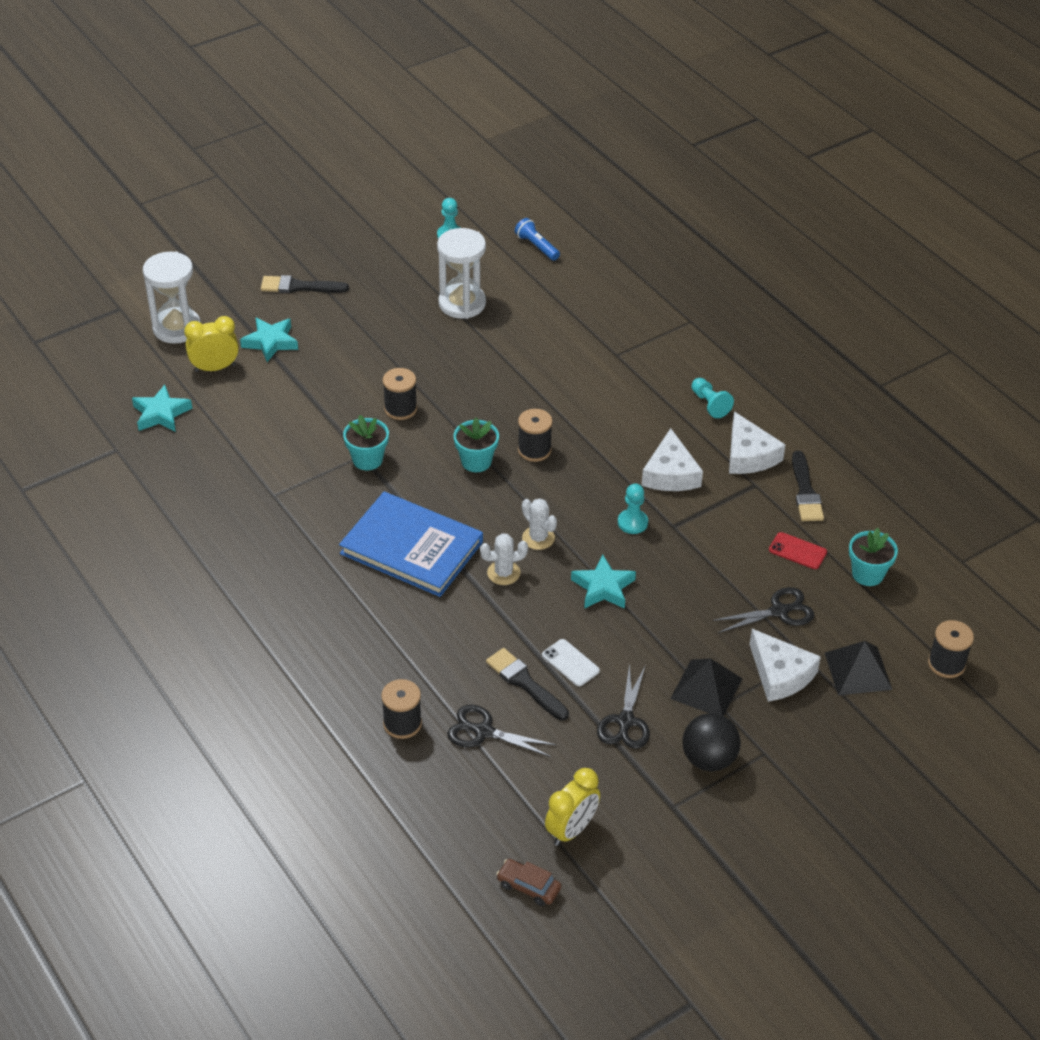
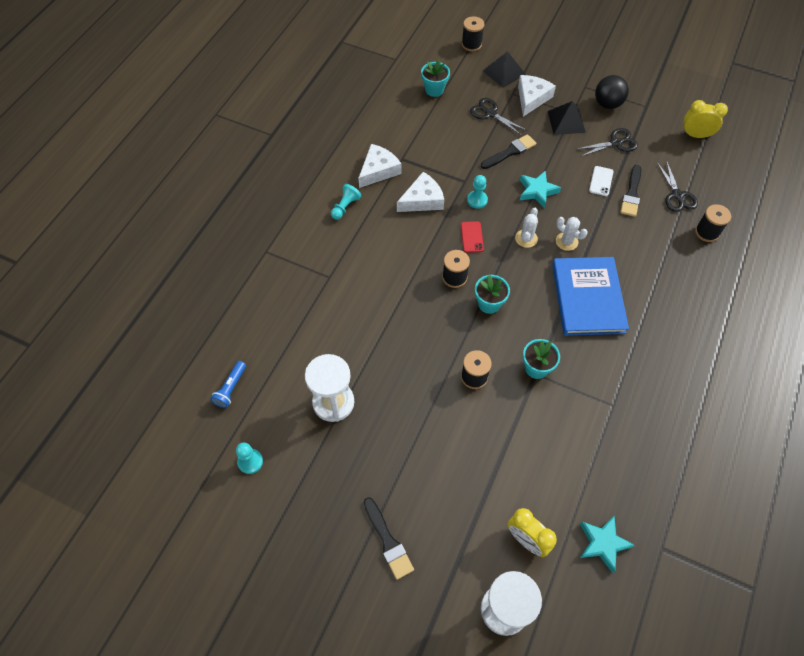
camera: 120 degrees left, 15 degrees up
turquoise star [240,318,298,362] -> none
brown car [496,859,561,906] -> none
red phone [769,532,827,569] -> red phone moved to [461,221,484,253]
black brush [792,451,824,521] -> black brush moved to [481,134,536,169]

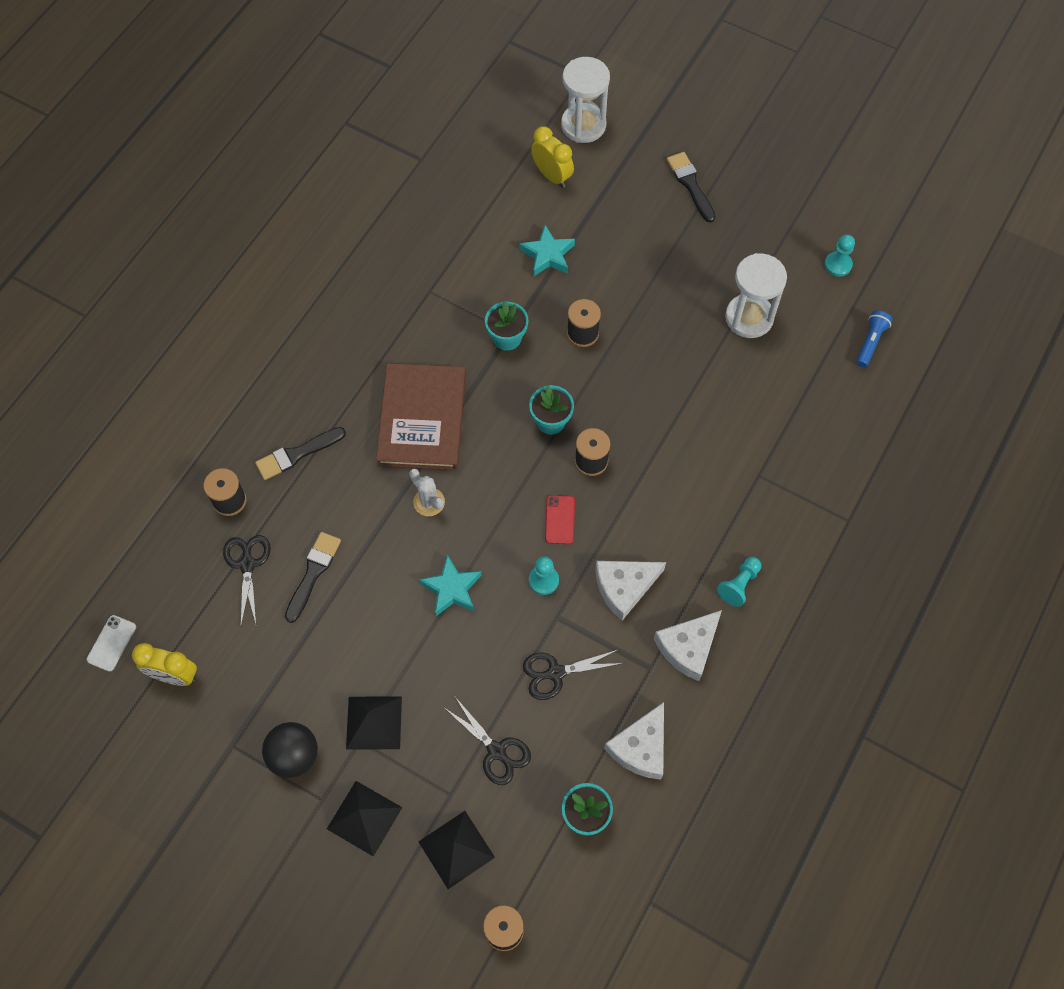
camera: 175 degrees left, 5 degrees up
black brush [481,134,536,169] -> black brush moved to [255,427,346,480]
white cactus [515,208,538,248] -> none
white cheese [518,75,556,117] -> white cheese moved to [604,702,664,780]
blue book [552,257,629,336] -> brown book [376,363,466,470]
black scissors [577,128,638,157] -> black scissors moved to [523,649,624,700]
turquoise star [580,516,635,573] -> turquoise star moved to [519,225,575,277]
white phone [589,166,613,196] -> white phone moved to [87,615,136,672]
none -> black pyramid [327,781,402,857]

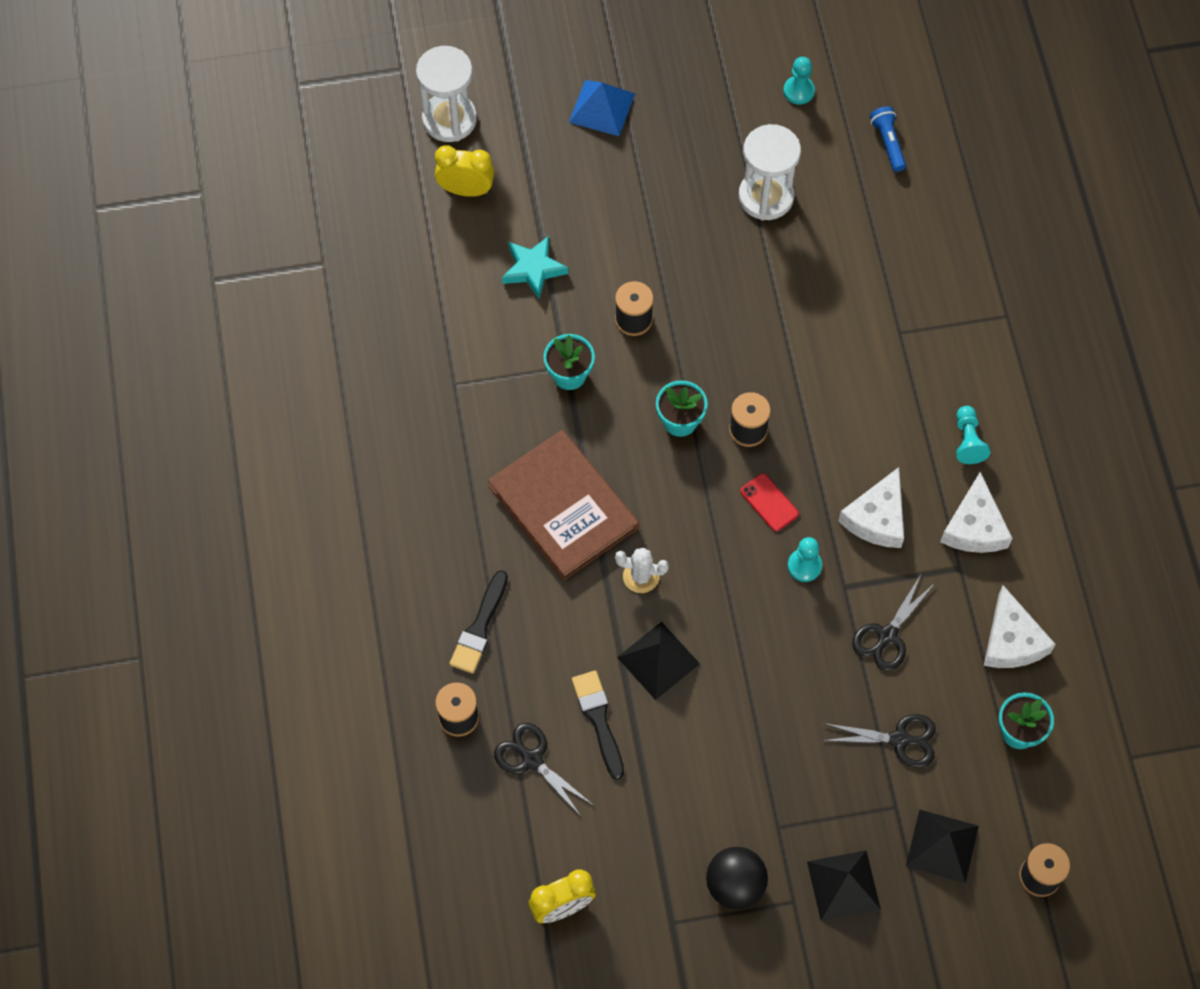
camera: 40 degrees left, 0 degrees up
white phone [87,615,136,672] -> none
black pyramid [346,696,402,750] -> black pyramid moved to [617,622,700,700]
turquoise star [419,555,482,616] -> none
black brush [667,152,716,223] -> blue pyramid [569,80,635,136]

